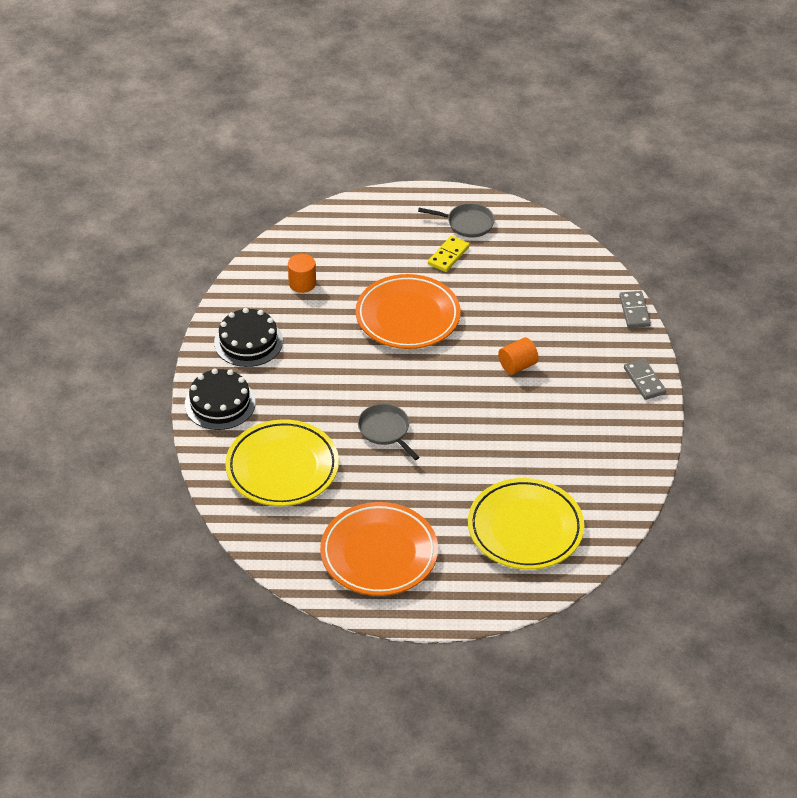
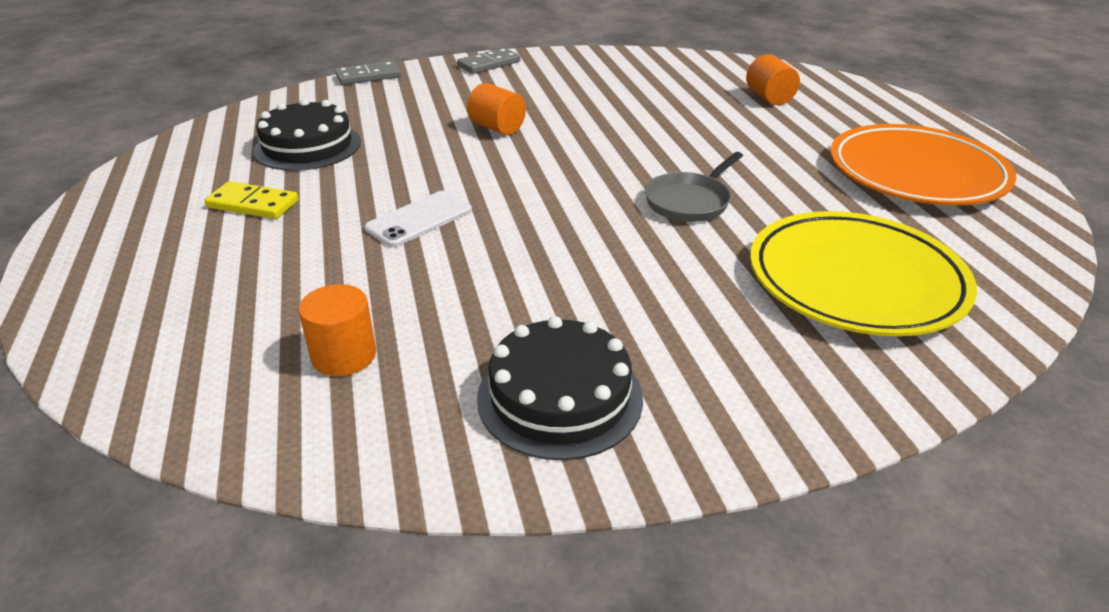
camera: 105 degrees left, 10 degrees down
black cake [185,369,256,430] -> black cake moved to [253,99,361,171]
orange plate [356,274,461,349] -> white phone [365,191,472,247]
grey pan [418,203,495,238] -> none
yellow plate [468,478,584,570] -> orange cylinder [746,54,800,105]

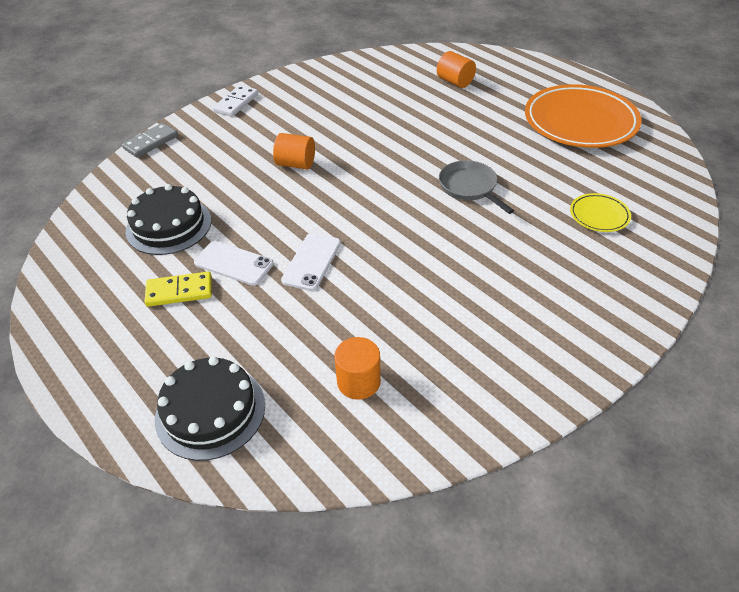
camera: 25 degrees left, 10 degrees up
grey domino [457,48,520,74] -> white domino [213,85,258,117]
black cake [477,316,643,460] -> black cake moved to [155,356,265,461]
grey pan [645,152,743,222] -> grey pan turned 135 degrees clockwise [439,160,514,214]
yellow plate [750,211,977,336] -> yellow plate [570,193,631,232], size x0.45
none -> white phone [194,241,274,286]

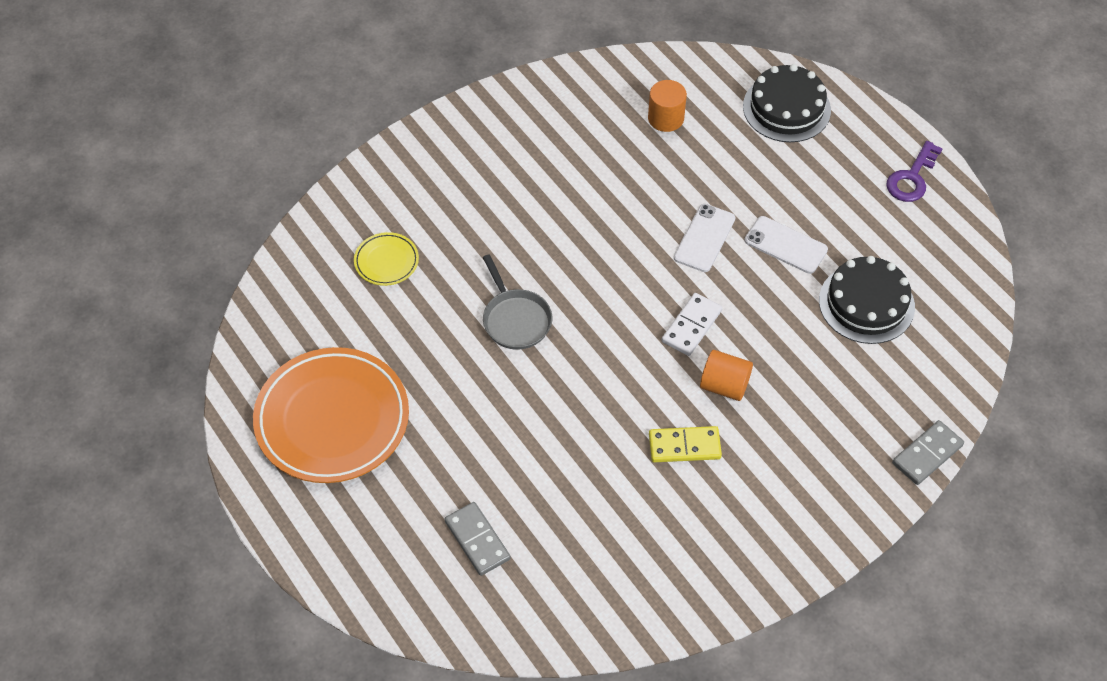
camera: 175 degrees left, 10 degrees up
yellow domino [144,271,212,307] -> yellow domino moved to [649,426,722,462]
white domino [213,85,258,117] -> white domino moved to [662,293,722,356]
orange cylinder [437,51,476,88] -> grey domino [444,502,511,576]
none -> purple key [886,141,943,202]

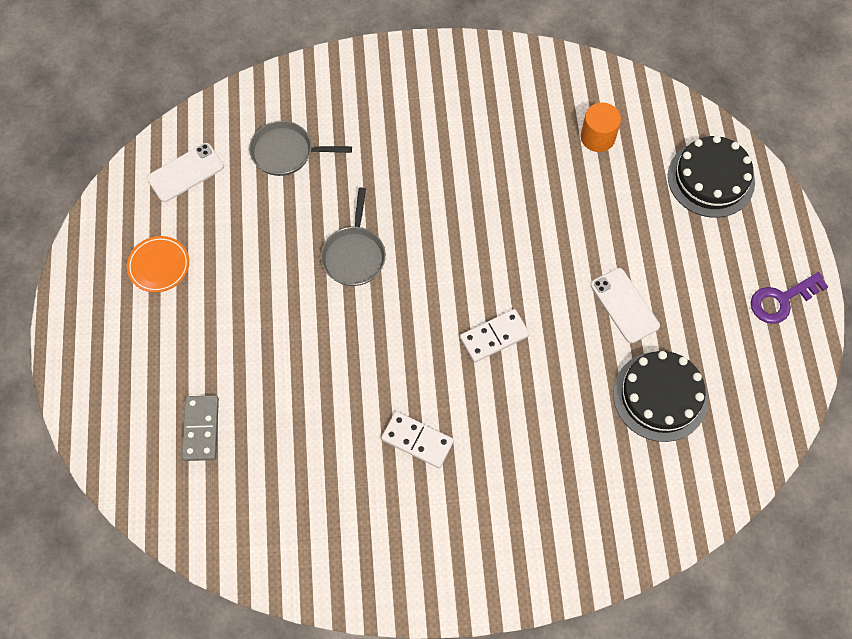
camera: 30 degrees right, 10 degrees up
orange plate [253,347,409,483] -> orange plate [127,236,189,293], size x0.45
yellow plate [354,232,419,286] -> grey pan [249,121,352,176]
yellow domino [649,426,722,462] -> white domino [381,411,454,468]
white phone [674,204,736,272] -> white phone moved to [147,143,224,202]
orange cylinder [700,350,753,401] -> none
grey domino [892,420,964,485] -> none

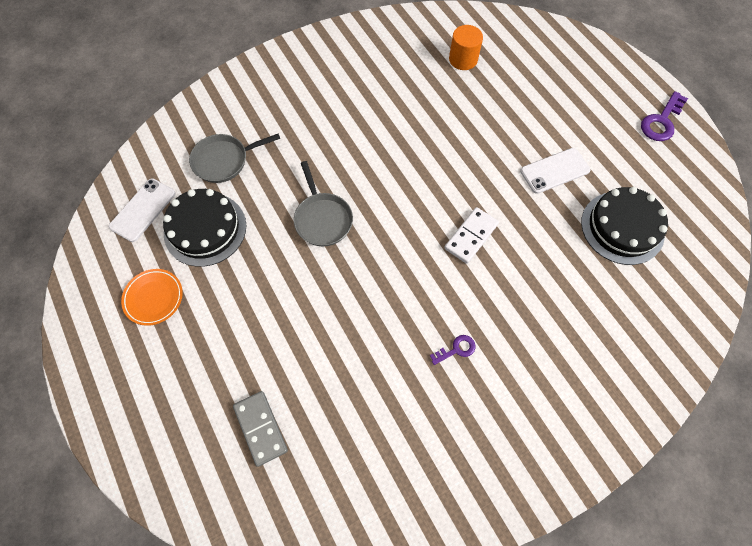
camera: 25 degrees left, 0 degrees up
white domino [381,411,454,468] -> purple key [430,335,476,365]
white phone [591,268,660,343] -> white phone turned 60 degrees counterclockwise [520,148,590,194]
black cake [668,135,755,218] -> black cake moved to [163,189,246,267]

